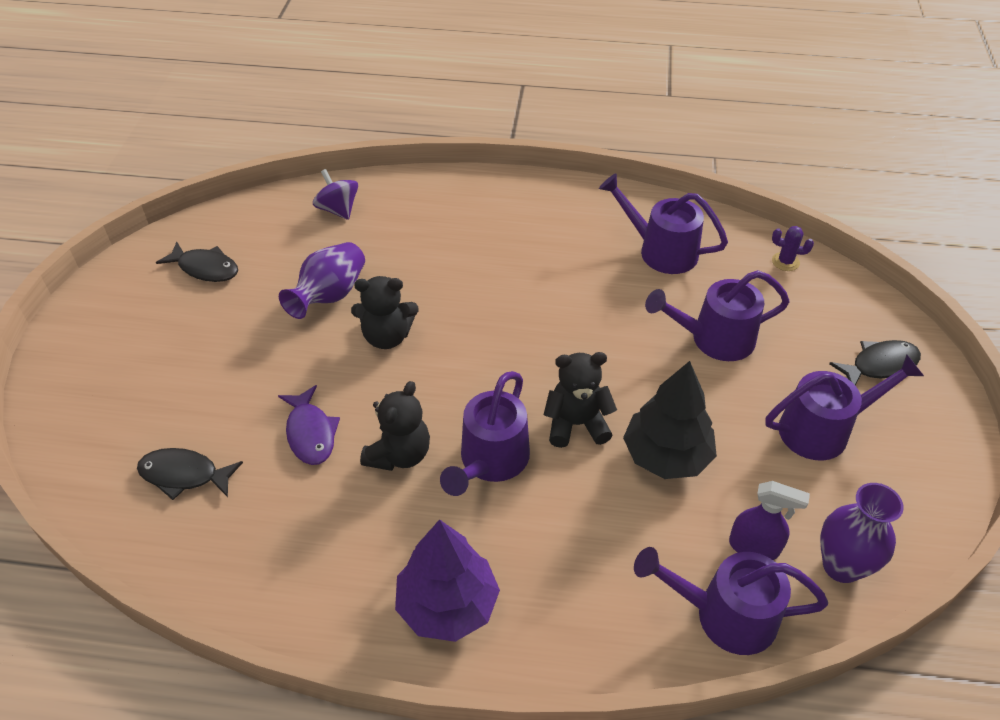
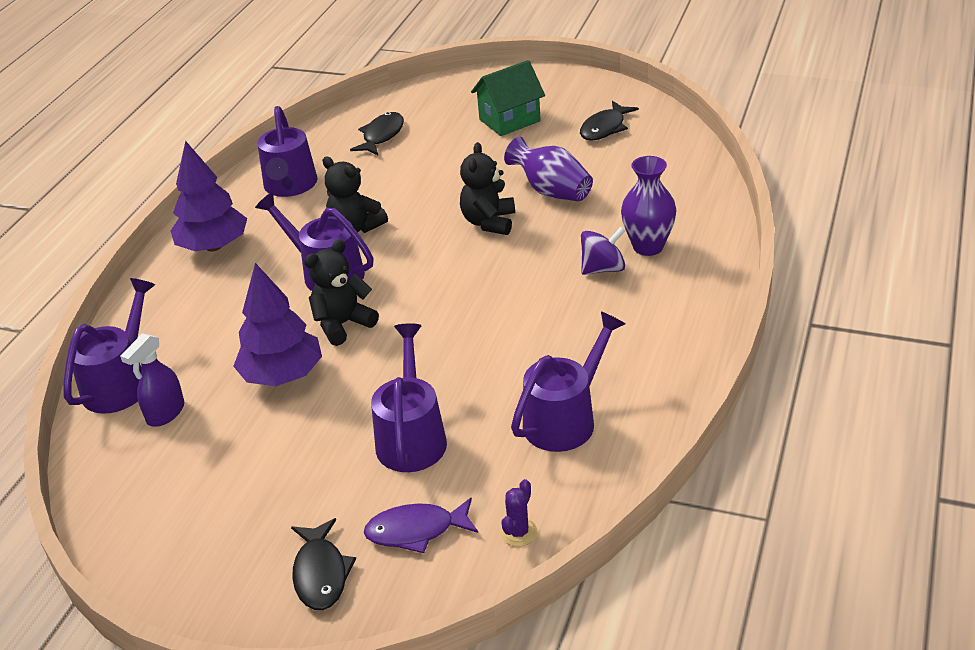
camera: 105 degrees right, 10 degrees down
purple fish [278,385,340,465] -> purple fish moved to [364,498,478,553]
purple spinning top [313,169,358,220] -> purple spinning top moved to [581,227,625,275]
black teddy bear [543,352,617,448] -> black teddy bear turned 135 degrees counterclockwise [304,240,379,346]
black tree [623,361,717,479] -> purple tree [233,263,322,386]
purple watering can [765,354,924,461] -> purple watering can moved to [257,106,318,197]
purple vase [820,483,904,583] -> purple vase moved to [621,156,677,256]
none -> green house [471,60,545,136]

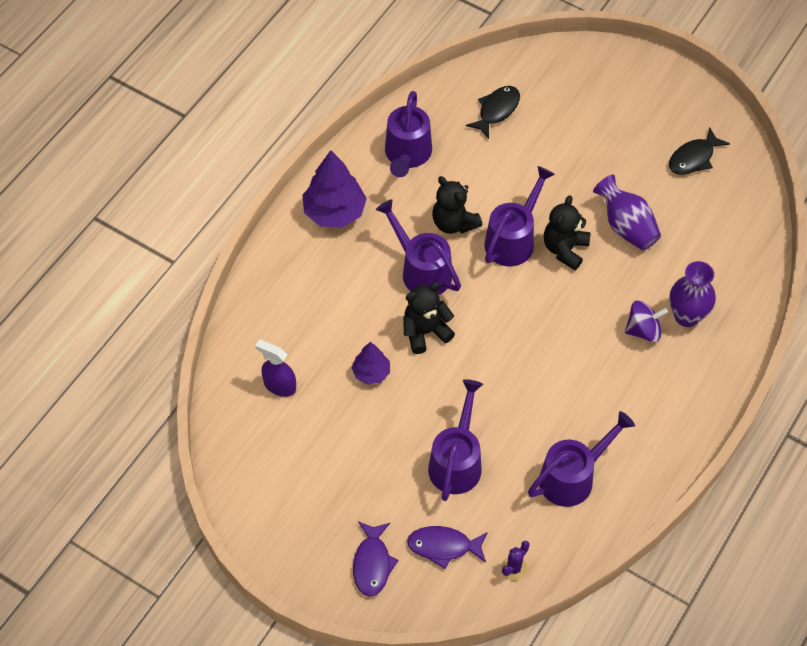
camera: 10 degrees right, 20 degrees up
purple watering can [63,278,155,414] -> purple watering can moved to [485,166,555,266]
purple spray bottle [120,333,184,427] -> purple spray bottle turned 75 degrees clockwise [255,339,296,397]
purple tree [233,263,322,386] -> purple tree [352,342,390,385], size x0.57
black fish [291,518,356,610] -> purple fish [353,521,399,597]
green house [471,60,545,136] -> none

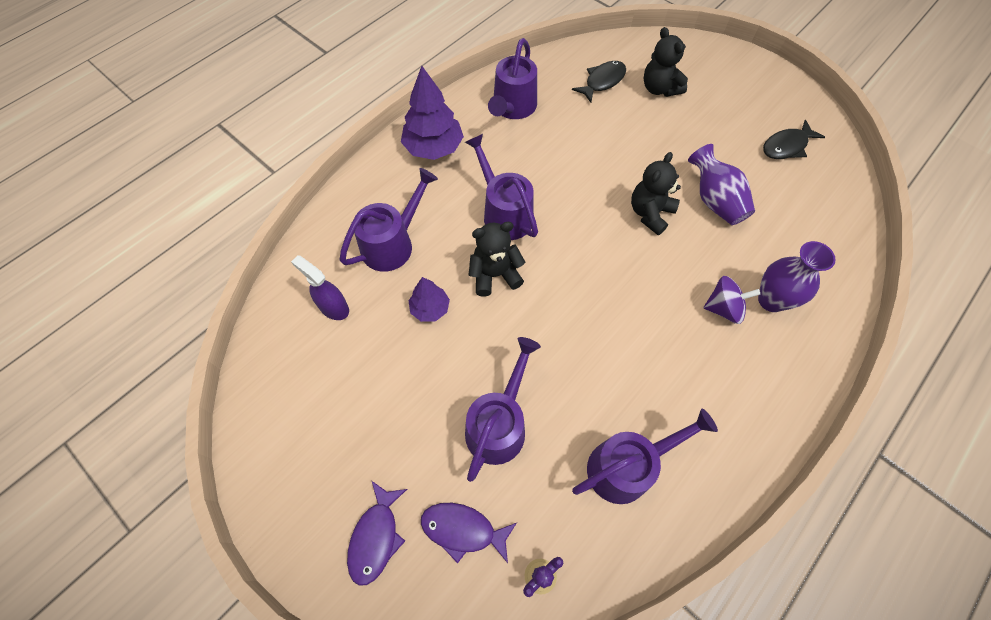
camera: 10 degrees right, 5 degrees up
black teddy bear [432,176,482,234] -> black teddy bear moved to [643,27,688,97]
purple watering can [485,166,555,266] -> purple watering can moved to [340,168,438,272]

